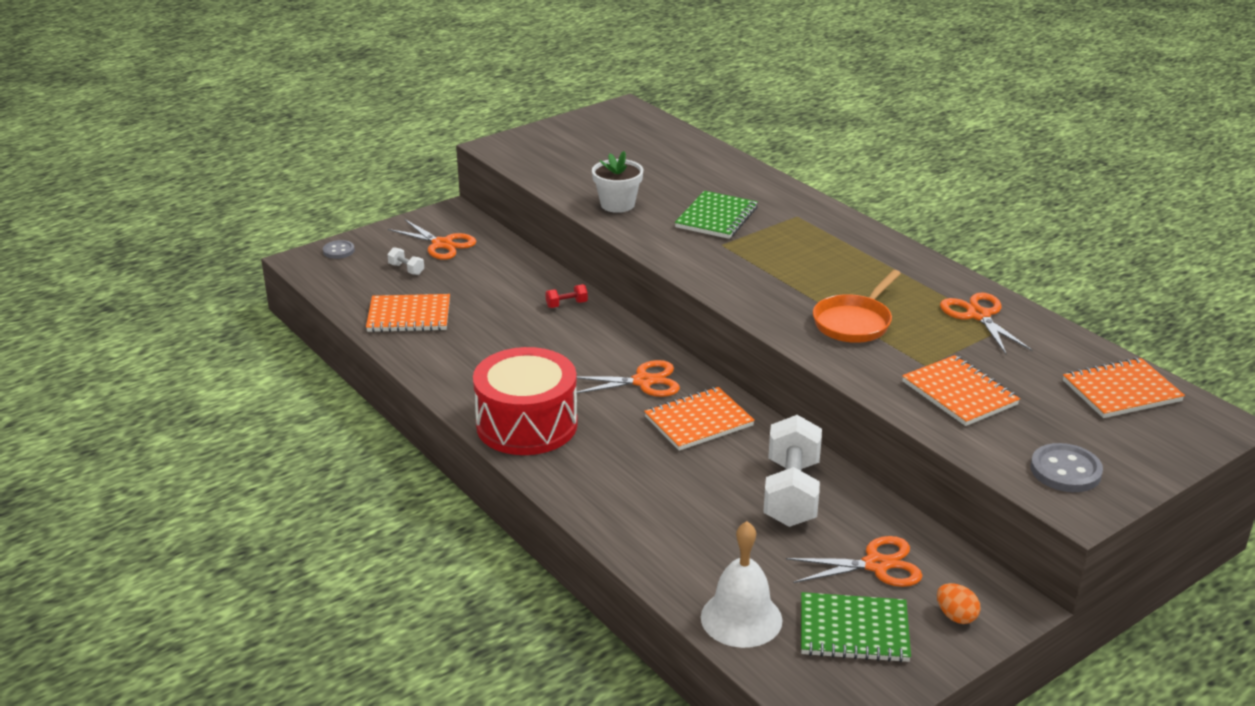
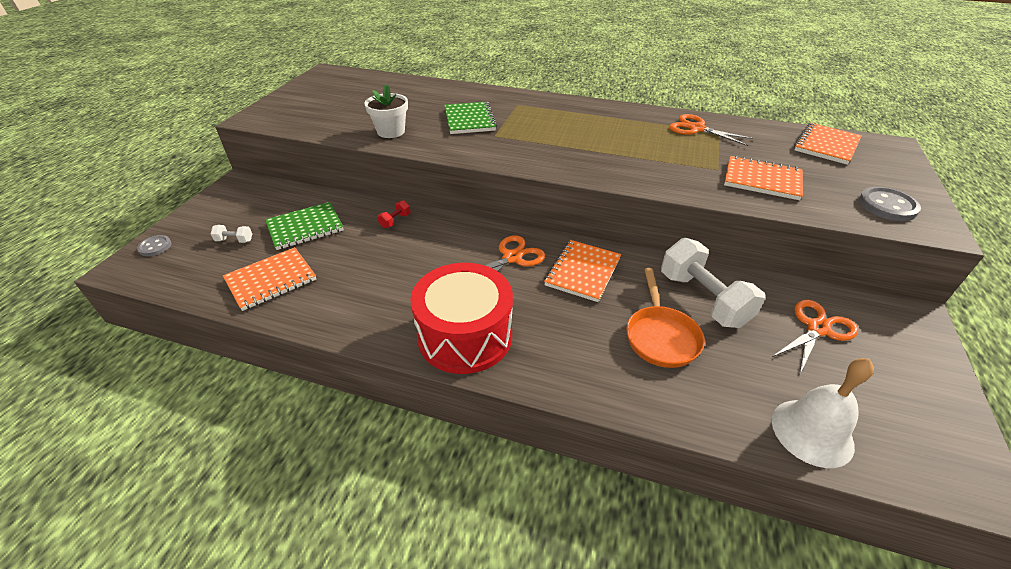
camera: 35 degrees left, 10 degrees up
orange scissors [388,219,477,260] -> none
green notebook [801,592,911,663] -> green notebook moved to [265,202,344,250]
orange pan [813,270,901,343] -> orange pan moved to [626,268,705,368]
orange egg [937,583,980,624] -> none

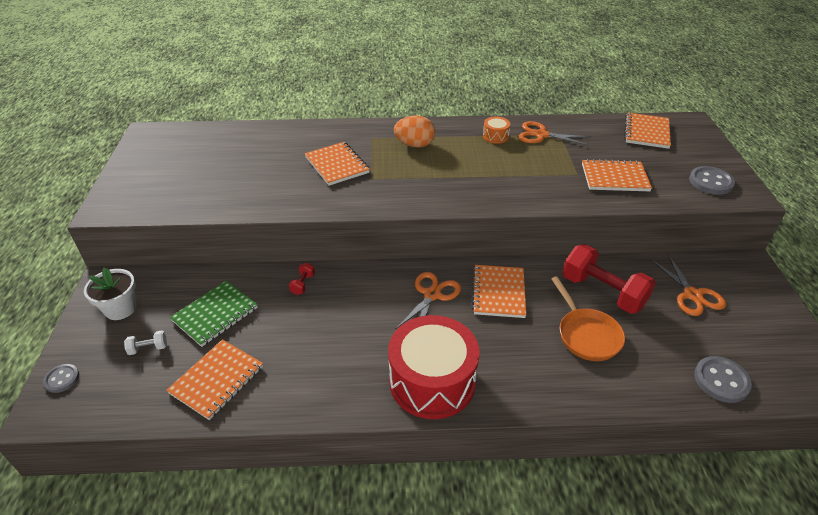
camera: 20 degrees left, 0 degrees up
white flower pot [364,84,408,138] -> white flower pot moved to [84,267,137,320]
green notebook [444,102,497,134] -> orange notebook [305,142,370,186]
white dumbbell [661,238,765,328] -> red dumbbell [562,244,656,314]
orange scissors [772,300,858,376] -> orange scissors turned 135 degrees clockwise [650,254,726,316]
white bell [772,358,874,468] -> grey button [694,356,752,403]
none -> orange egg [394,115,435,148]
none -> orange drum [483,116,510,144]

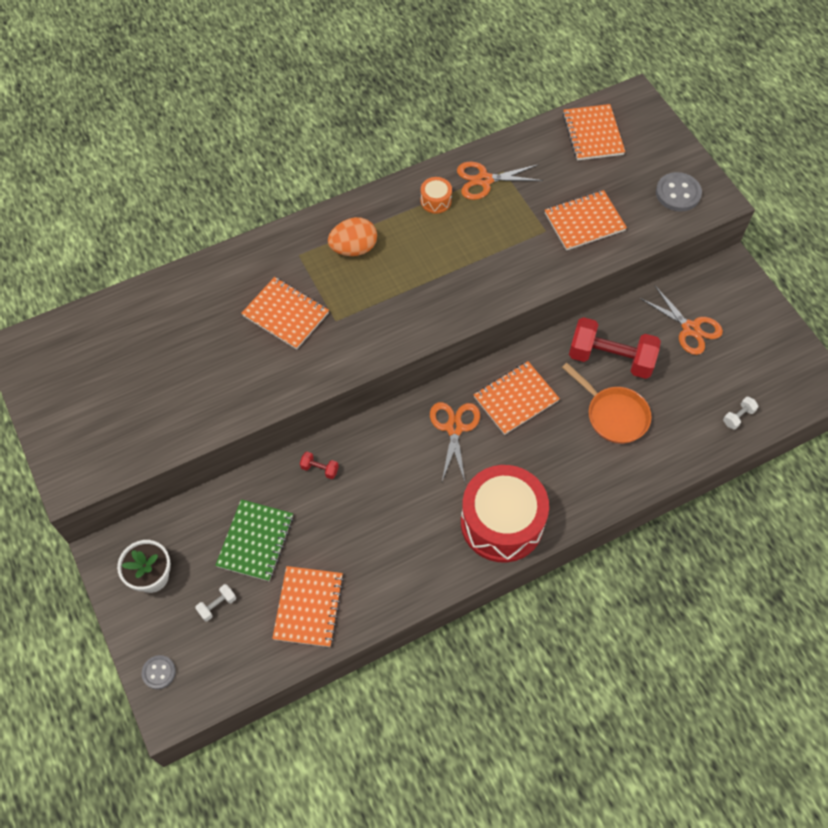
camera: 25 degrees left, 20 degrees up
red dumbbell [289,263,315,295] -> red dumbbell turned 60 degrees counterclockwise [300,452,339,479]
orange notebook [472,265,526,318] -> orange notebook turned 75 degrees clockwise [474,361,560,435]
grey button [694,356,752,403] -> white dumbbell [723,397,759,430]

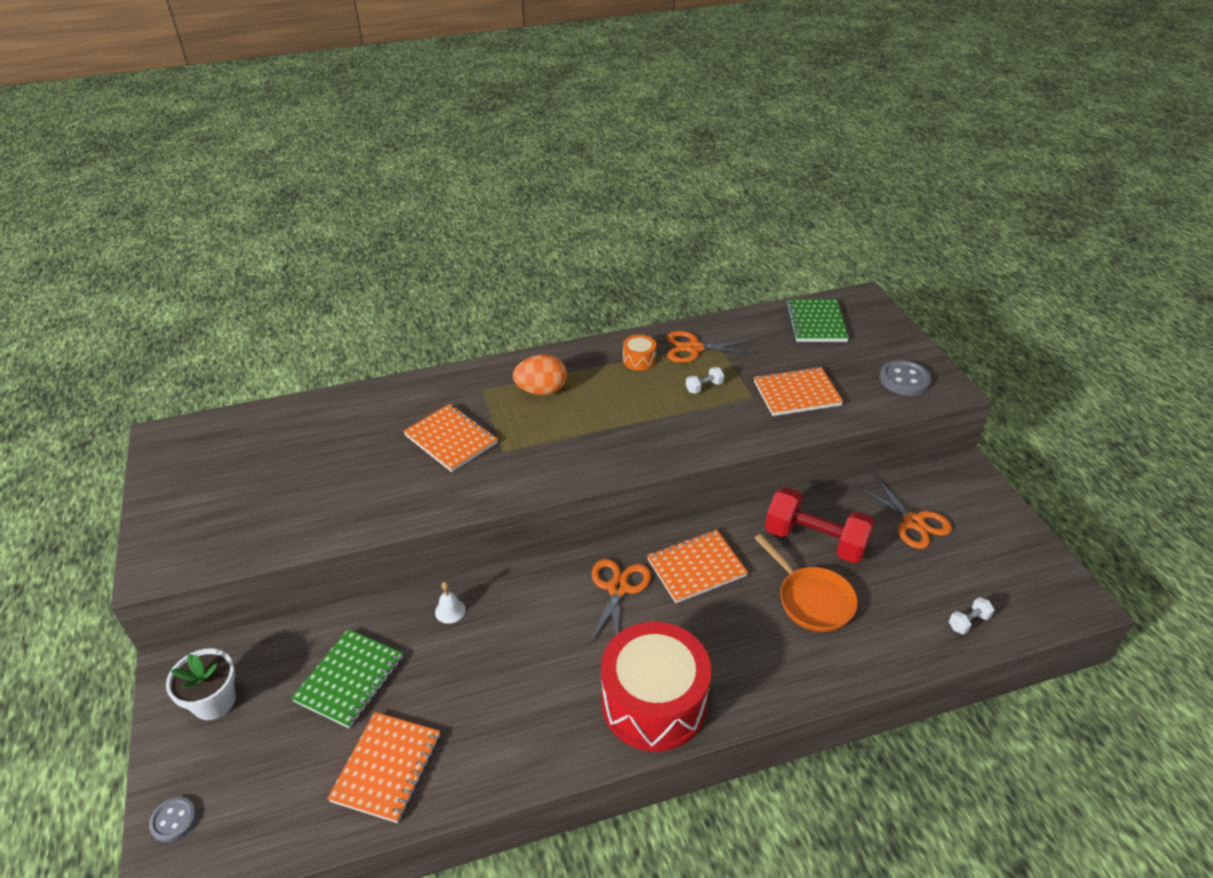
camera: 10 degrees right, 20 degrees down
white dumbbell [195,584,236,621] -> white dumbbell moved to [686,367,724,394]
red dumbbell [300,452,339,479] -> white bell [435,582,466,624]
orange notebook [563,104,625,160] -> green notebook [786,299,849,342]

